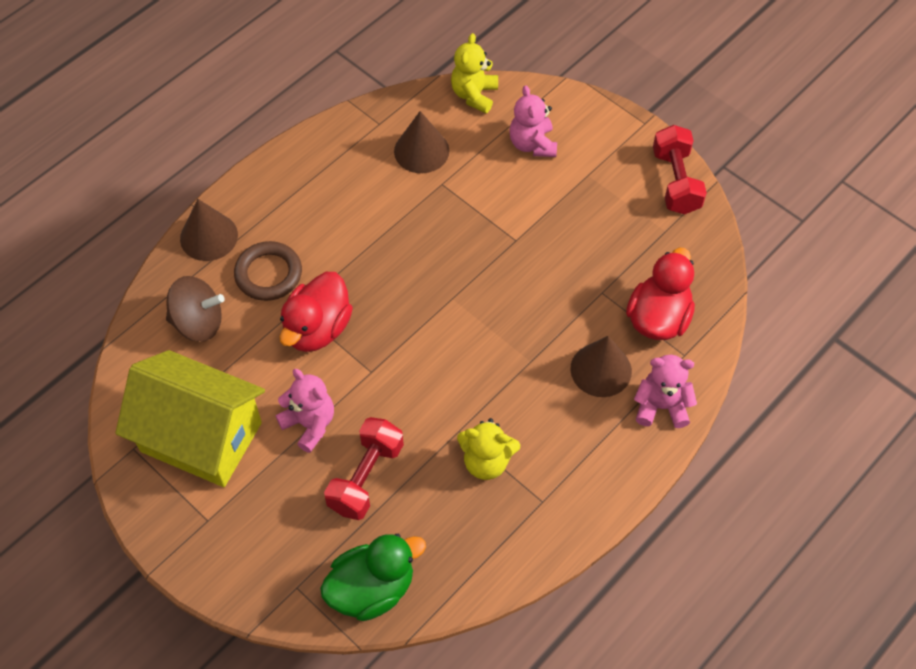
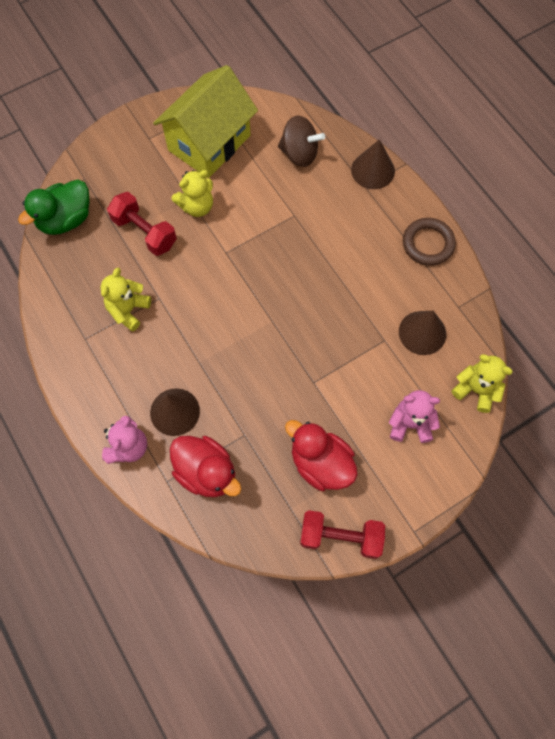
camera: 105 degrees right, 10 degrees up
brown spinning top [166,276,225,342] -> brown spinning top turned 90 degrees counterclockwise [278,115,325,167]
brown ring [234,241,302,301] -> brown ring moved to [403,218,456,266]
pink teddy bear [275,369,334,453] -> yellow teddy bear [172,170,213,217]
red duck [279,272,353,352] -> red duck moved to [285,420,358,491]
green duck [320,534,426,621] -> green duck turned 60 degrees clockwise [18,179,90,235]

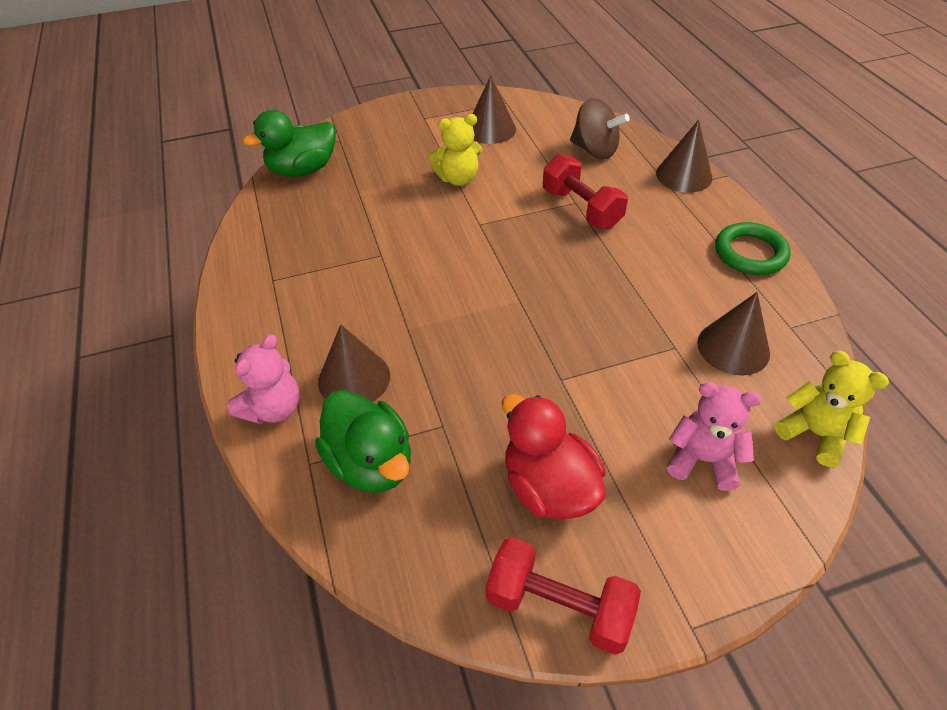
camera: 15 degrees right, 20 degrees down
yellow teddy bear [101,268,151,331] -> none
red dumbbell [107,192,177,256] -> red dumbbell moved to [543,154,628,229]
yellow house [153,65,258,178] -> brown cone [472,76,516,144]
red duck [170,436,241,497] -> green duck [315,390,411,493]
brown ring [403,218,456,266] -> green ring [715,222,791,275]

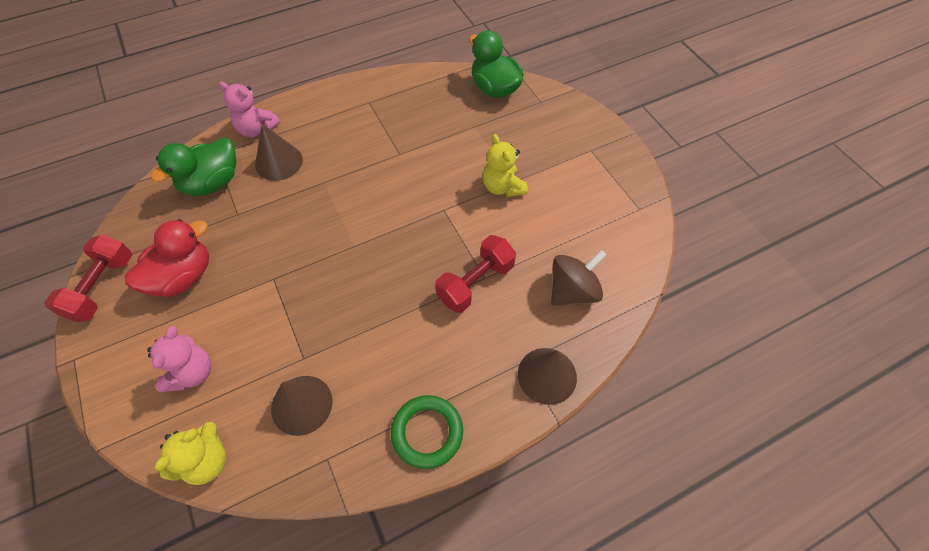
camera: 80 degrees right, 10 degrees up
brown cone [472,76,516,144] -> none
brown spinning top [570,98,630,159] -> brown spinning top turned 150 degrees counterclockwise [551,250,606,306]

